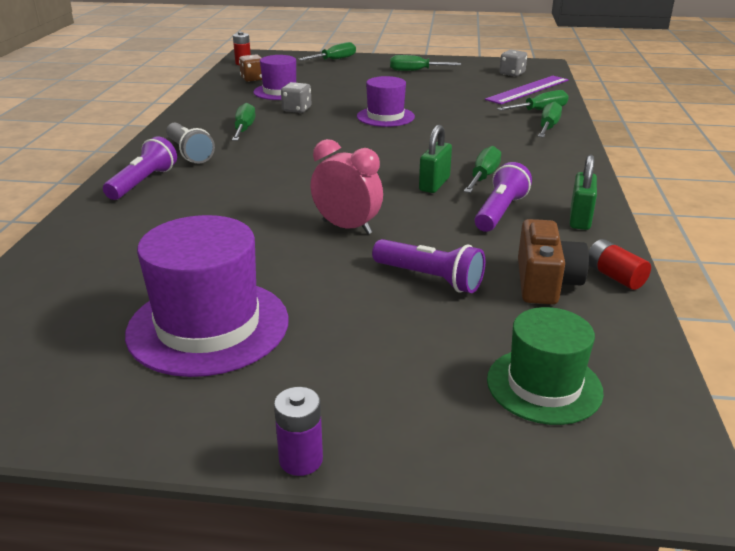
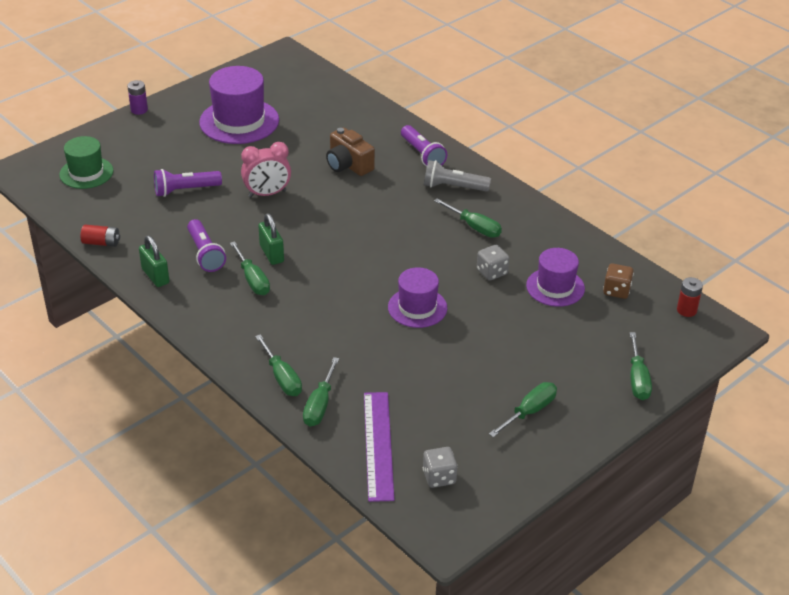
camera: 130 degrees right, 10 degrees up
brown camera [518,219,589,305] -> brown camera moved to [326,128,375,176]

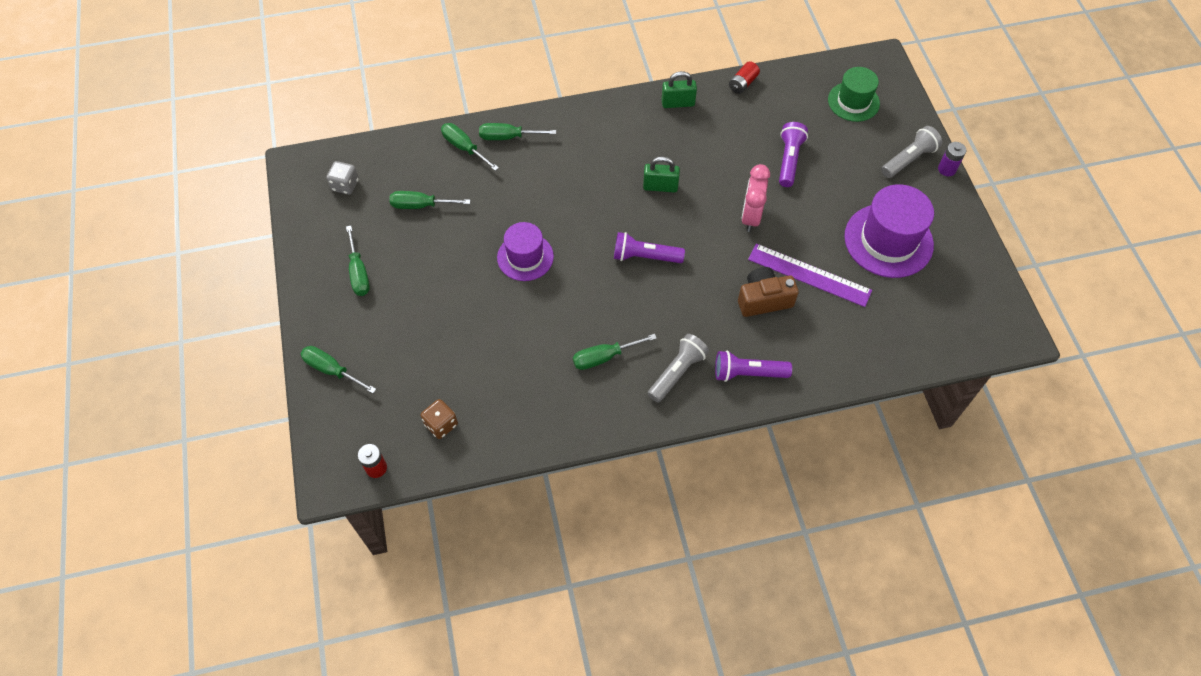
camera: 120 degrees right, 20 degrees up
purple flashlight [187,219,226,272] -> purple flashlight moved to [614,232,685,263]
green screwdriver [230,241,270,295] -> green screwdriver moved to [389,191,470,209]
purple ruler [364,392,394,502] -> purple ruler moved to [748,244,872,307]
grey dice [477,245,509,281] -> none
purple hat [526,248,585,307] -> none
none -> grey flashlight [881,126,942,178]

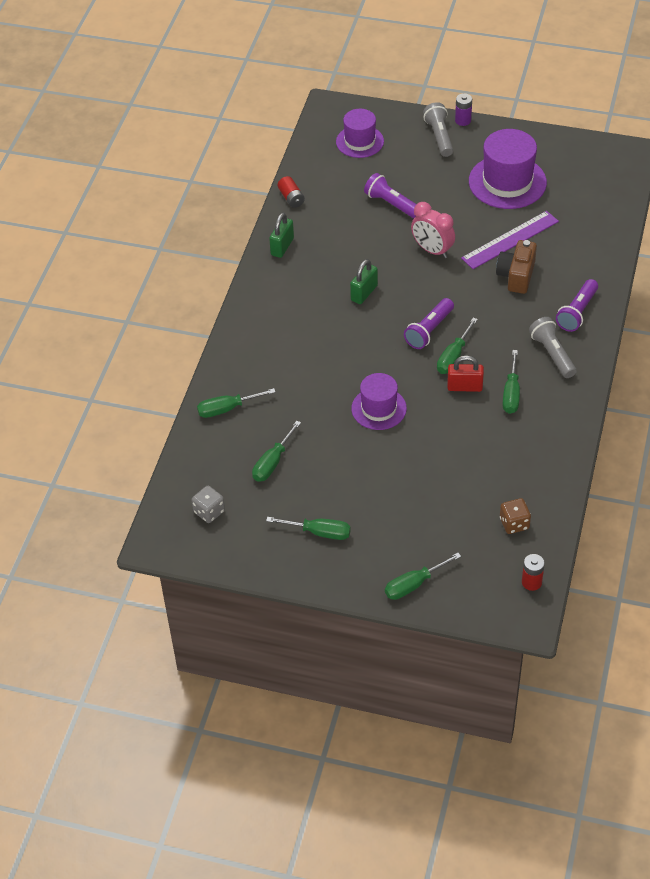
camera: 60 degrees left, 10 degrees down
green screwdriver [479,123,556,140] -> green screwdriver moved to [437,318,478,374]
green hat [828,67,880,122] -> purple hat [336,109,384,158]
none -> red padlock [447,355,484,392]

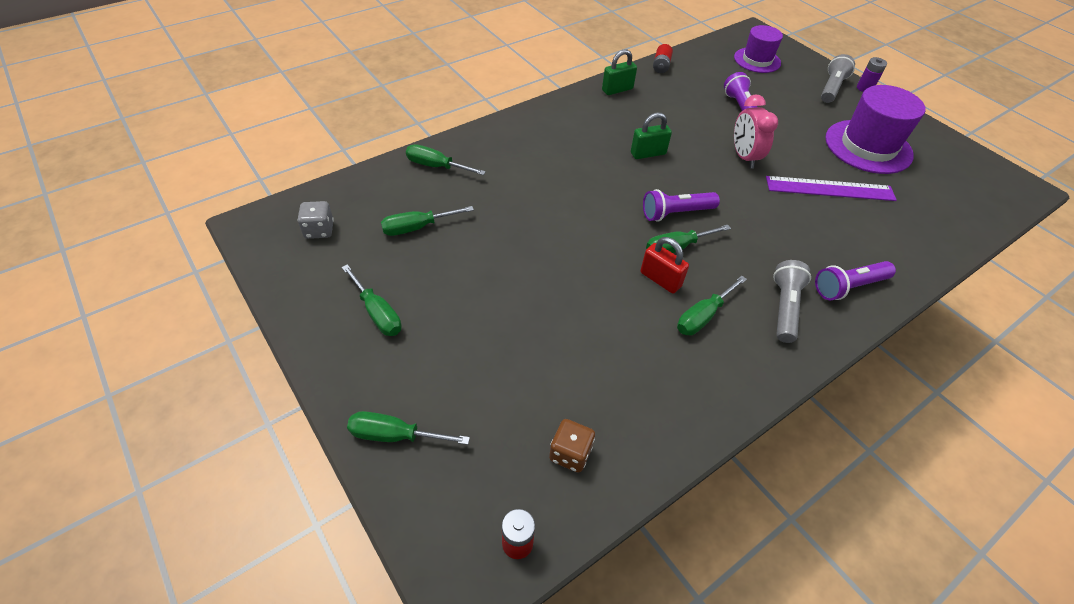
camera: 35 degrees right, 0 degrees up
purple hat [351,373,407,430] -> none
brown camera [496,240,537,294] -> none

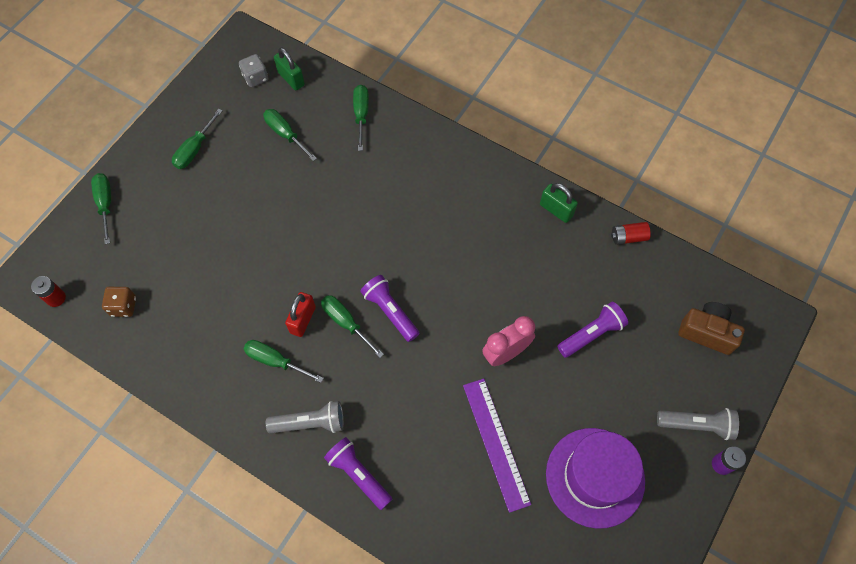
camera: 70 degrees right, 15 degrees up
green padlock [631,113,672,159] -> green padlock moved to [274,47,305,91]
purple hat [734,25,783,73] -> brown camera [678,302,745,355]

